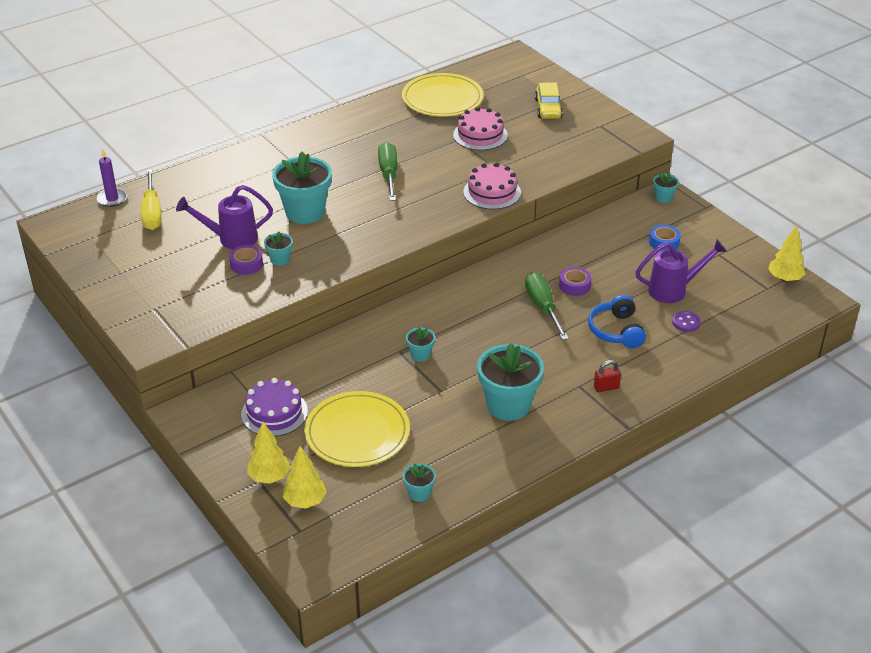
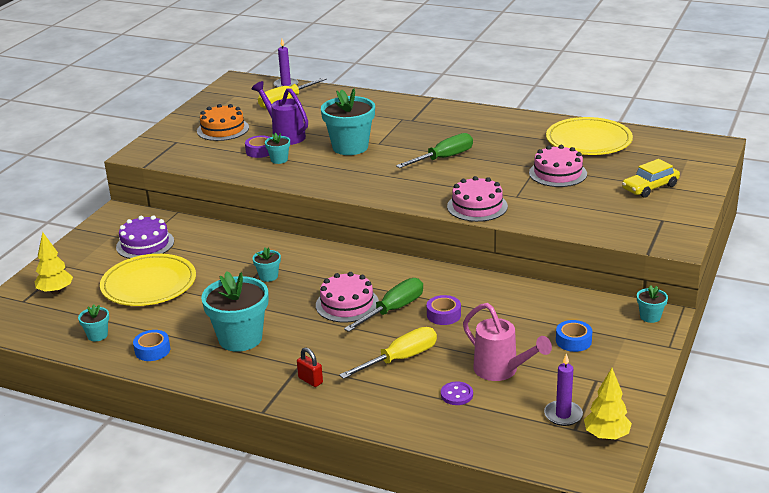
camera: 60 degrees right, 10 degrees down
yellow tree [247,422,290,484] -> none
blue headphones [588,295,646,348] -> yellow screwdriver [339,327,437,379]
purple watering can [635,240,727,303] -> pink watering can [463,303,552,381]
none -> blue tape [133,330,170,361]
none -> orange cake [197,104,249,141]
none -> pink cake [316,272,379,323]
none -> purple candle [544,353,583,426]

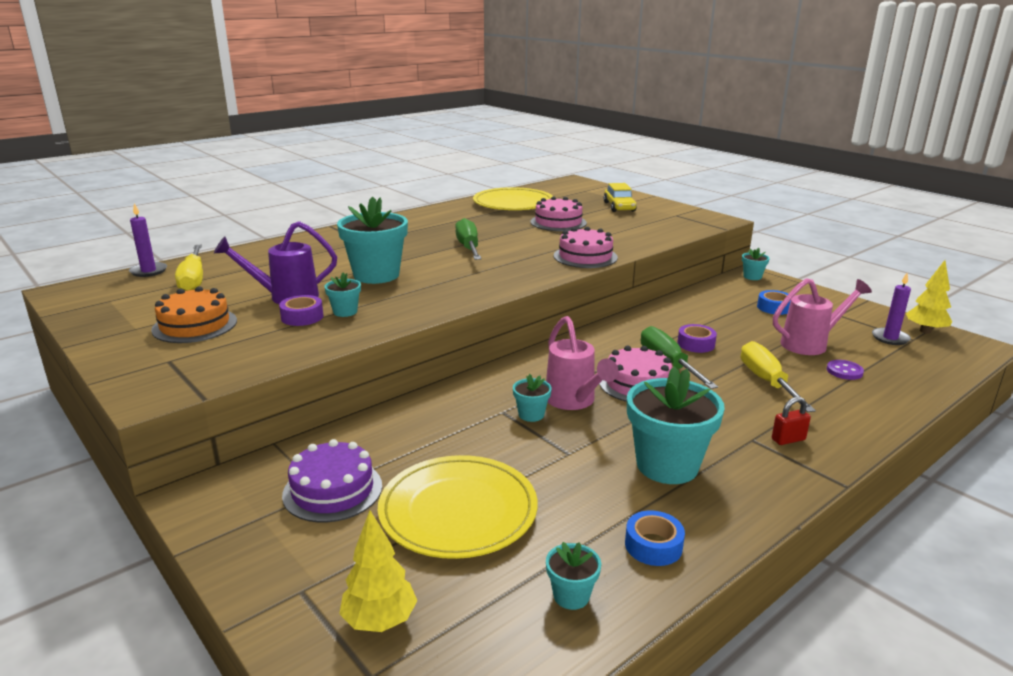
camera: 65 degrees left, 5 degrees down
none -> pink watering can [546,316,619,410]

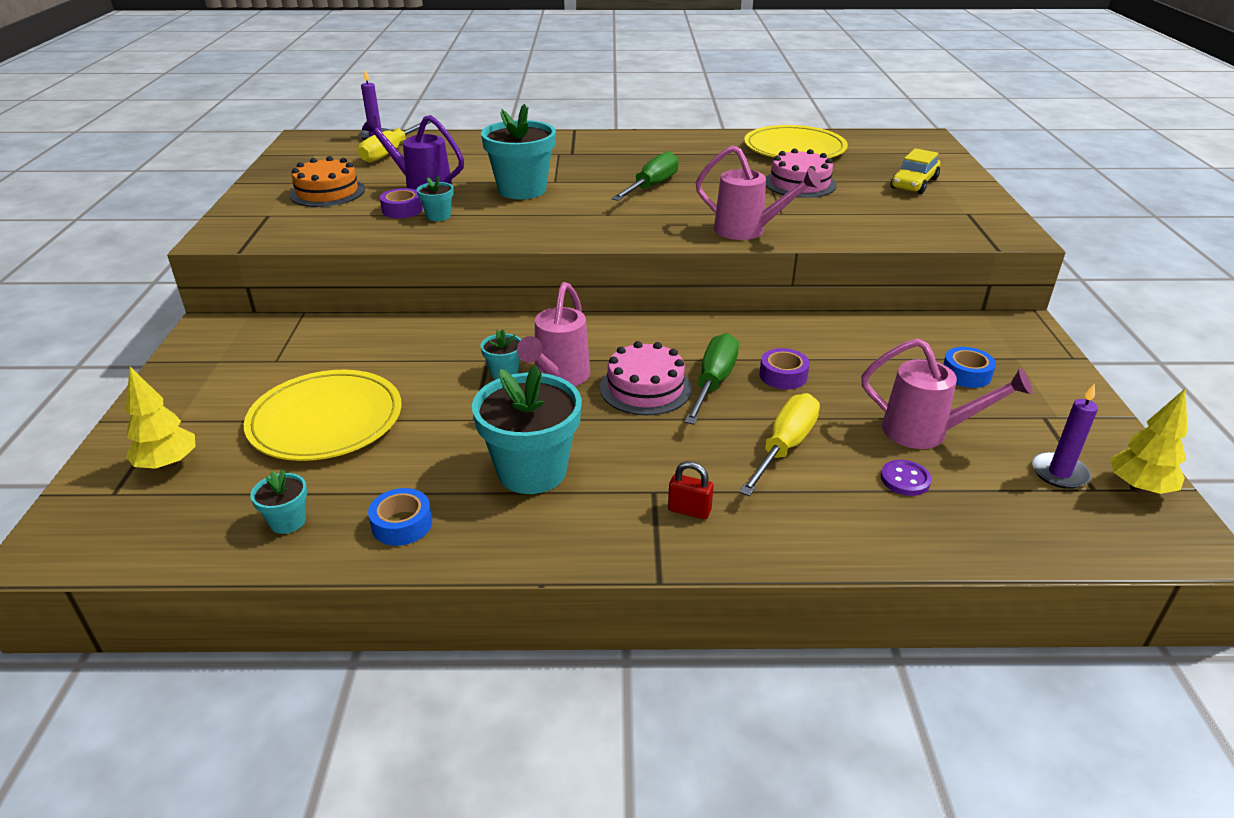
camera: 40 degrees right, 10 degrees up
purple cake [282,439,382,522] -> none
pink cake [554,227,618,268] -> pink watering can [696,145,821,240]
turquoise flower pot [742,248,770,280] -> none

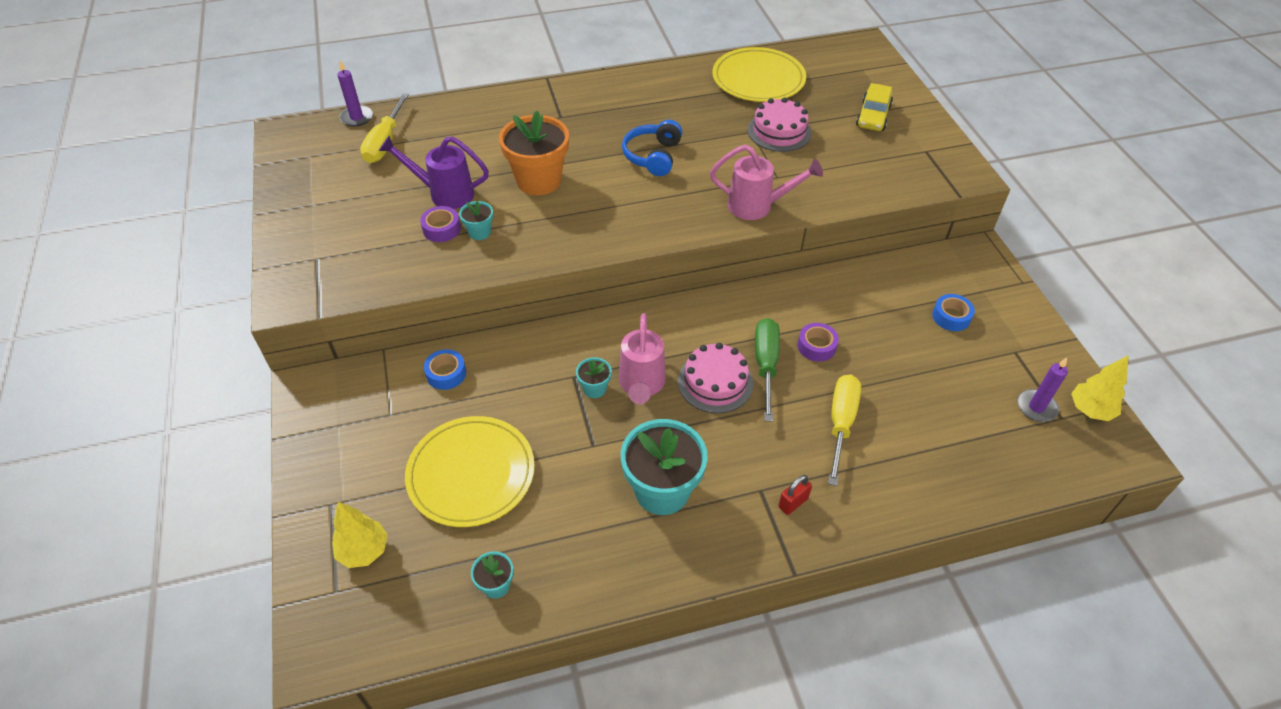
camera: 15 degrees left, 15 degrees up
orange cake [289,156,365,207] -> none
blue tape [368,488,432,546] -> blue tape moved to [424,349,466,390]
turquoise flower pot [481,104,556,199] -> orange flower pot [499,111,569,195]
green screwdriver [611,151,679,201] -> blue headphones [622,120,682,176]
red padlock [668,461,713,519] -> red padlock turned 45 degrees counterclockwise [778,475,812,515]
pink watering can [861,338,1032,449] -> none
purple button [881,460,932,496] -> none

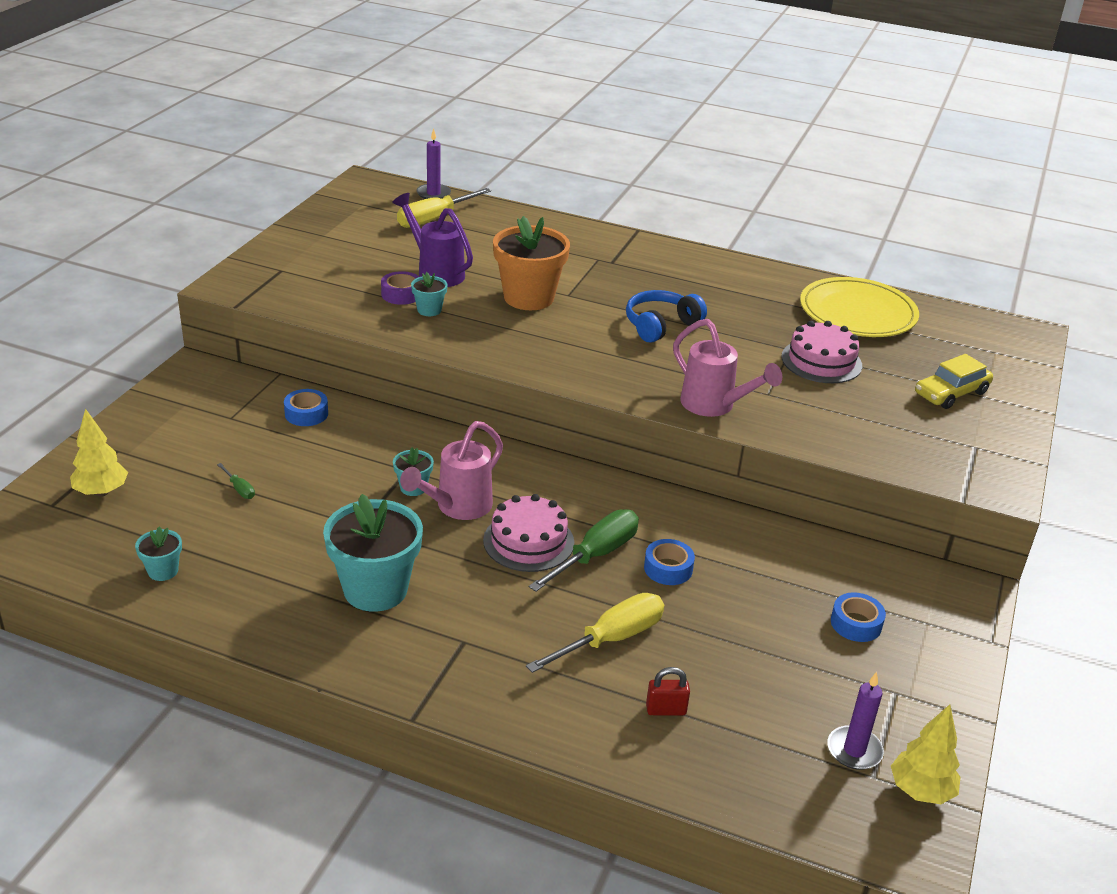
camera: 35 degrees right, 15 degrees down
yellow plate [405,416,535,527] -> green screwdriver [217,463,255,499]
red padlock [778,475,812,515] -> red padlock moved to [646,667,690,716]
purple tape [798,323,839,362] -> blue tape [644,539,695,585]

